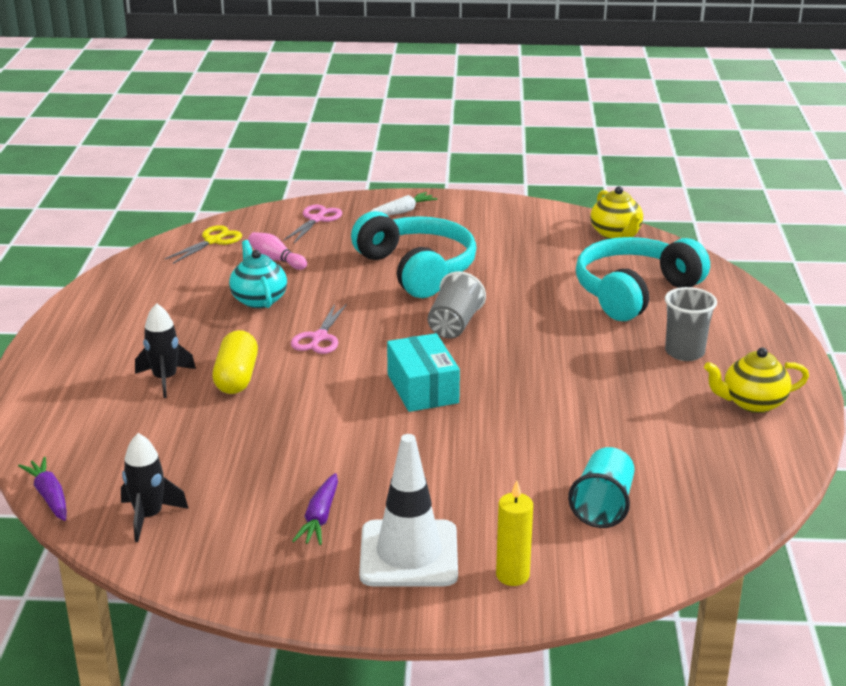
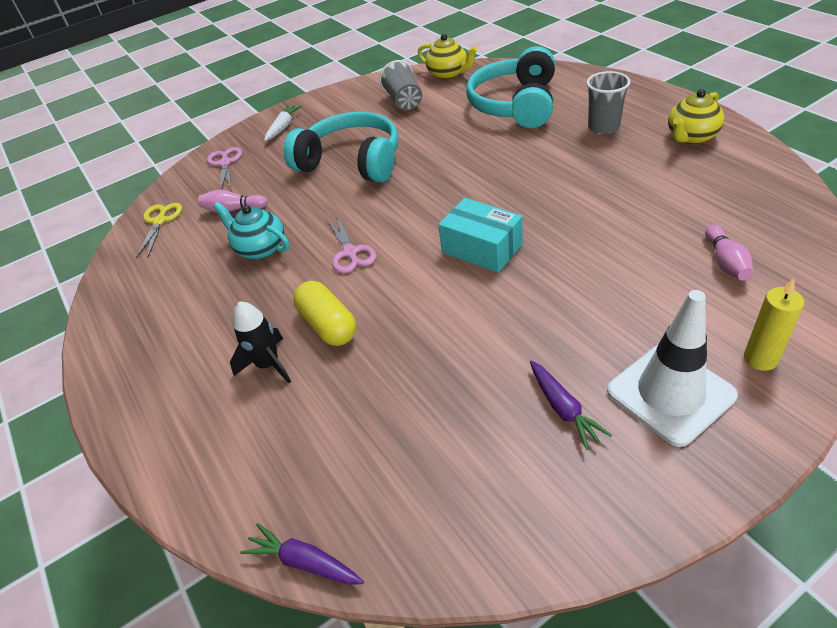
camera: 30 degrees left, 15 degrees up
black rocket [121,433,189,542] -> none
grey cup [427,271,486,339] -> grey cup moved to [379,60,422,110]
turquoise cup [568,447,635,528] -> pink bowling pin [705,225,753,280]

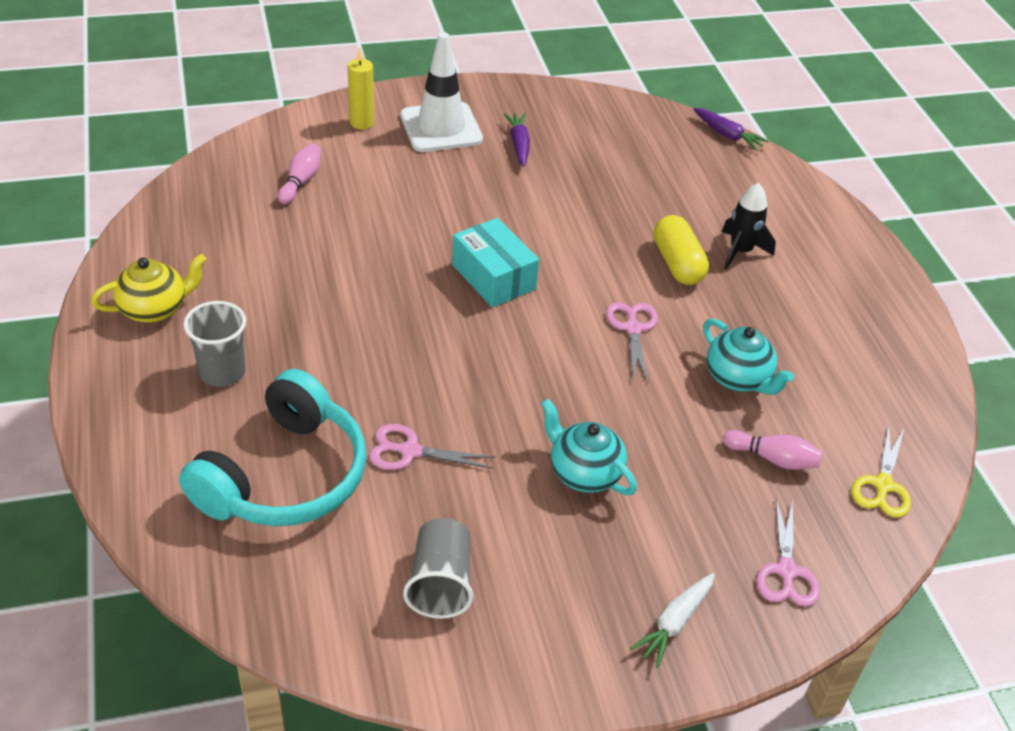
camera: 170 degrees left, 0 degrees up
turquoise headphones [284,112,398,182] -> turquoise teapot [541,399,637,495]
yellow teapot [418,34,478,80] -> none
none -> pink scissors [369,424,496,470]

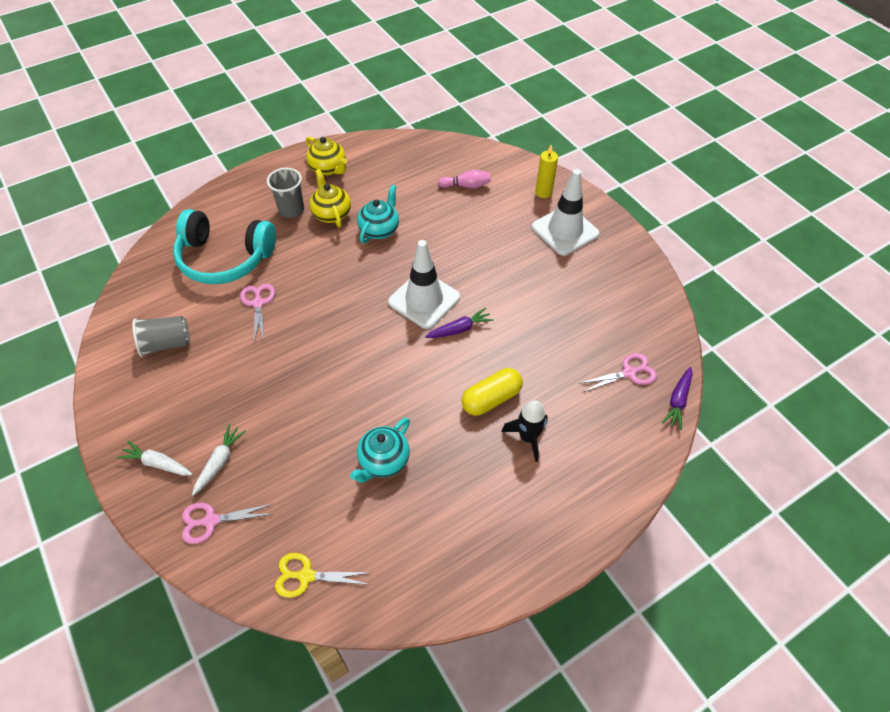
camera: 75 degrees right, 10 degrees up
turquoise box [452,218,539,307] -> white traffic cone [388,240,460,329]
purple carrot [504,113,530,167] -> purple carrot moved to [425,307,494,338]
turquoise teapot [541,399,637,495] -> turquoise teapot moved to [357,185,399,243]
pink scissors [606,302,658,383] -> pink scissors moved to [578,353,657,392]
pink bowling pin [723,430,823,470] -> none
none -> white carrot [192,424,246,496]
none -> yellow teapot [309,169,351,227]

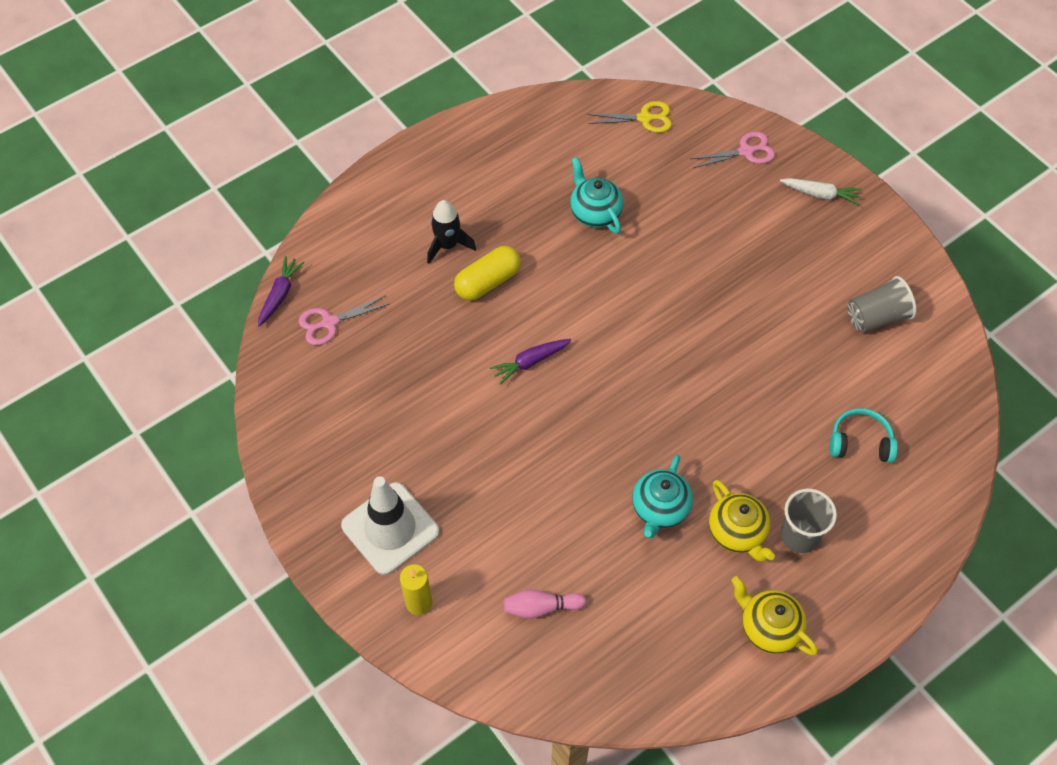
camera: 175 degrees right, 5 degrees up
turquoise headphones [173,209,276,284] -> turquoise headphones [829,408,898,463], size x0.50
white carrot [192,424,246,496] -> none
pink scissors [240,283,275,343] -> none
turquoise teapot [350,418,410,483] -> turquoise teapot turned 60 degrees counterclockwise [570,157,623,234]
white traffic cone [388,240,460,329] -> none

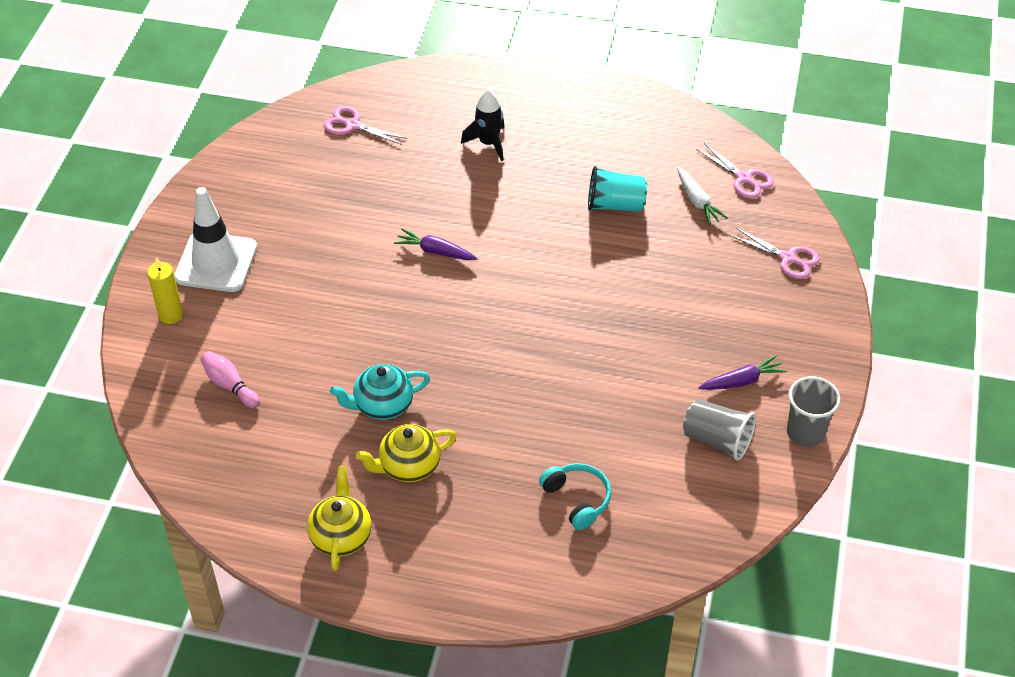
camera: 50 degrees right, 10 degrees down
purple carrot [258,256,305,327] -> purple carrot moved to [698,355,787,390]
yellow capsule [454,246,521,301] -> none
turquoise teapot [570,157,623,234] -> turquoise cup [588,166,647,212]
yellow scissors [588,101,672,133] -> pink scissors [696,143,774,199]
yellow teapot [709,480,775,562] -> yellow teapot turned 45 degrees clockwise [356,424,457,482]
white carrot [780,178,862,205] -> white carrot moved to [677,167,728,225]
grey cup [781,489,837,553] -> grey cup moved to [787,376,840,447]

